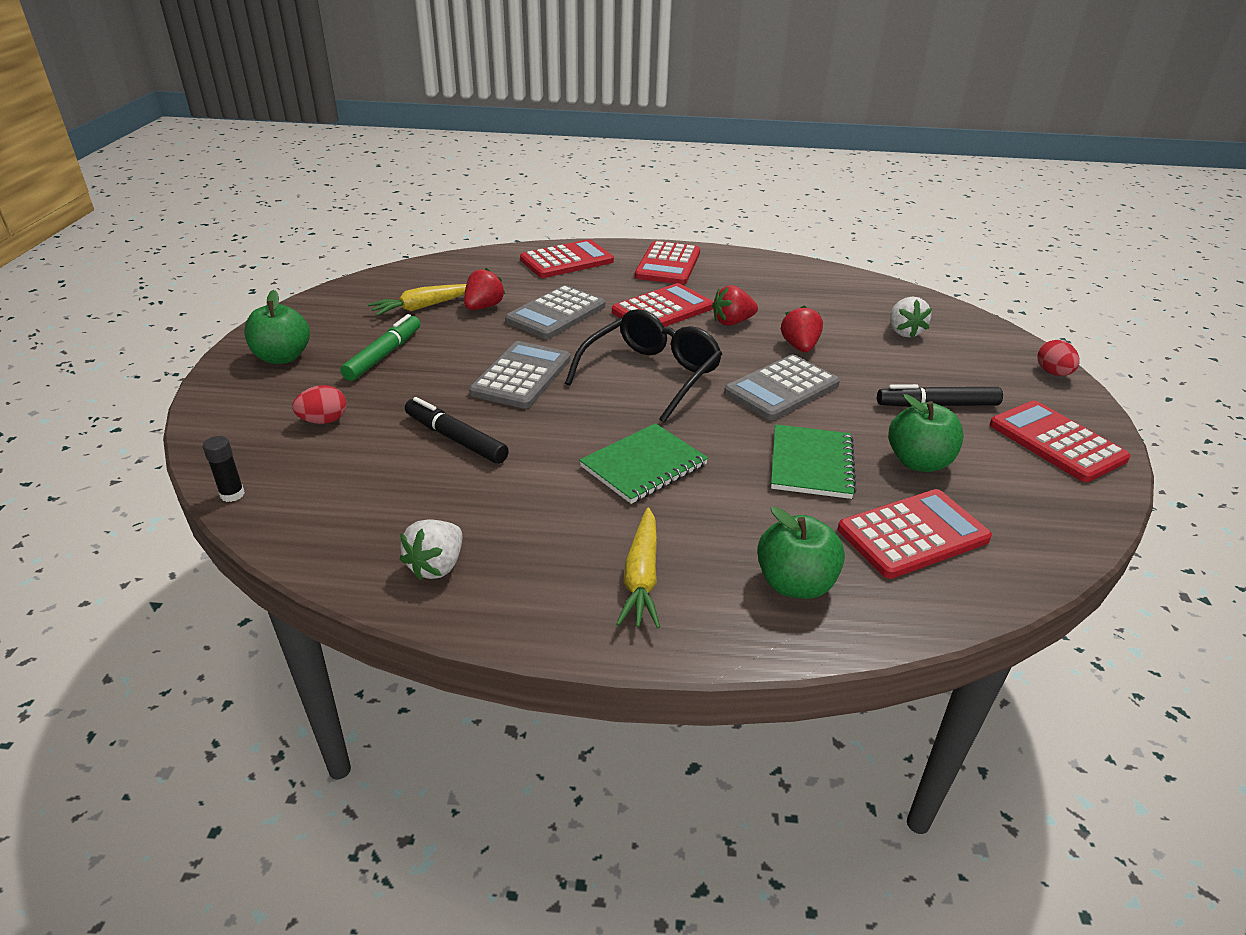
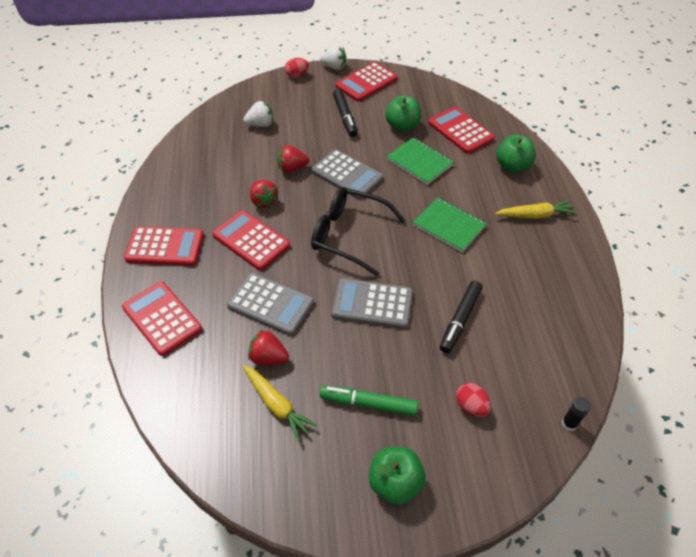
camera: 100 degrees left, 15 degrees up
white strawberry [400,520,462,580] -> white strawberry moved to [320,45,346,70]
green notebook [771,424,857,499] -> green notebook turned 45 degrees clockwise [386,137,454,185]

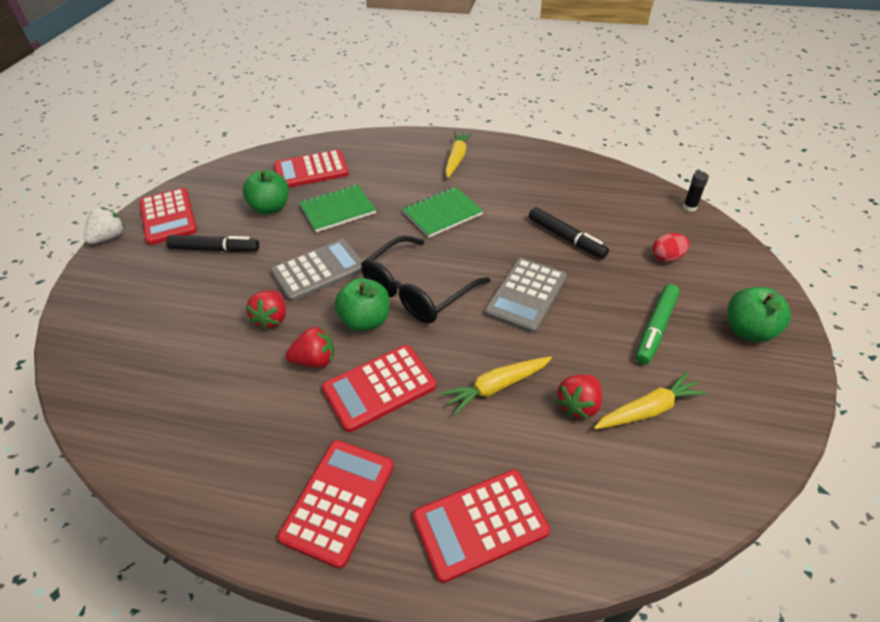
camera: 70 degrees left, 5 degrees down
grey calculator [227,273,314,335] -> yellow carrot [441,357,552,415]
white strawberry [243,101,273,127] -> none
red egg [285,58,309,78] -> none
green apple [496,135,536,172] -> green apple moved to [335,278,390,331]

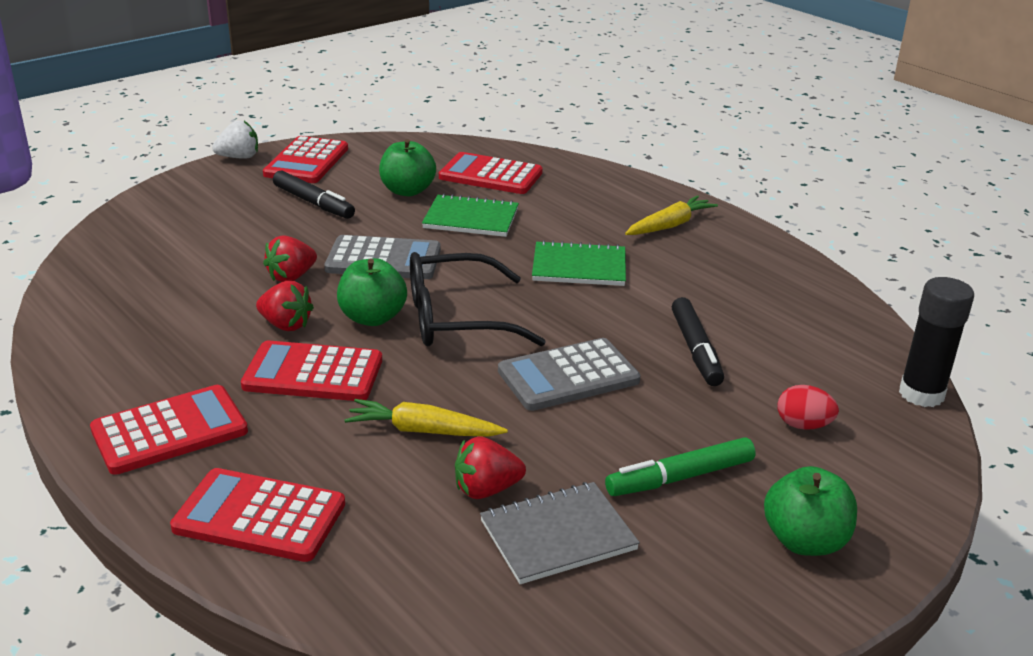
camera: 35 degrees right, 15 degrees down
yellow carrot [594,372,708,429] -> grey notebook [480,482,640,584]
black glue stick [683,171,709,212] -> black glue stick [899,277,974,407], size x1.94

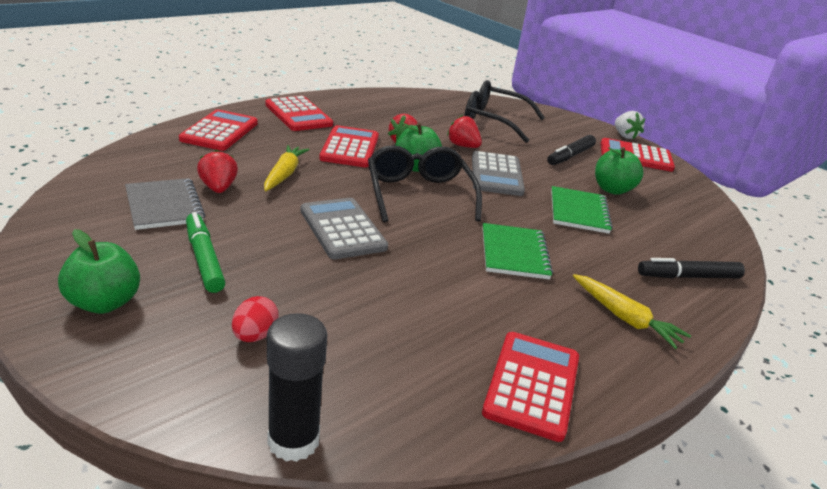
camera: 85 degrees right, 0 degrees up
red calculator [439,152,542,194] -> red calculator moved to [482,332,579,442]
black marker [672,297,724,386] -> black marker moved to [638,258,745,278]
none -> black glasses [465,80,545,143]

